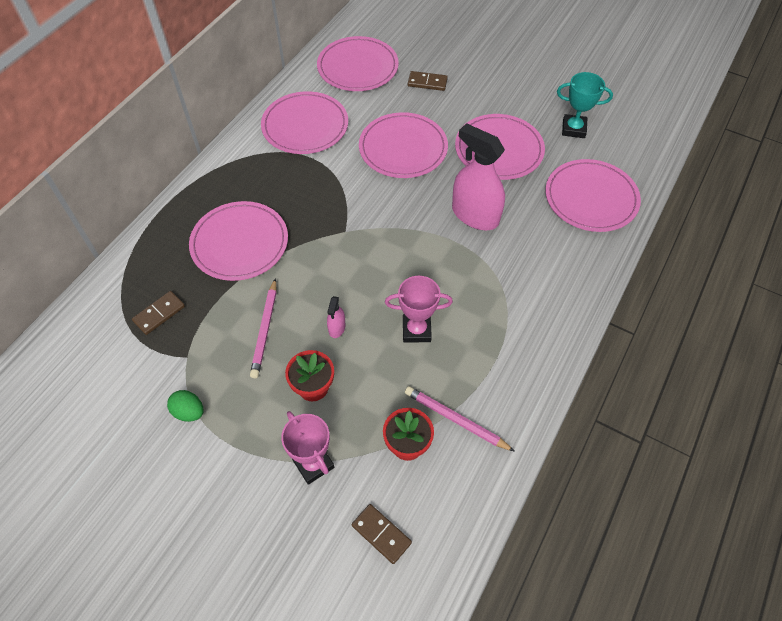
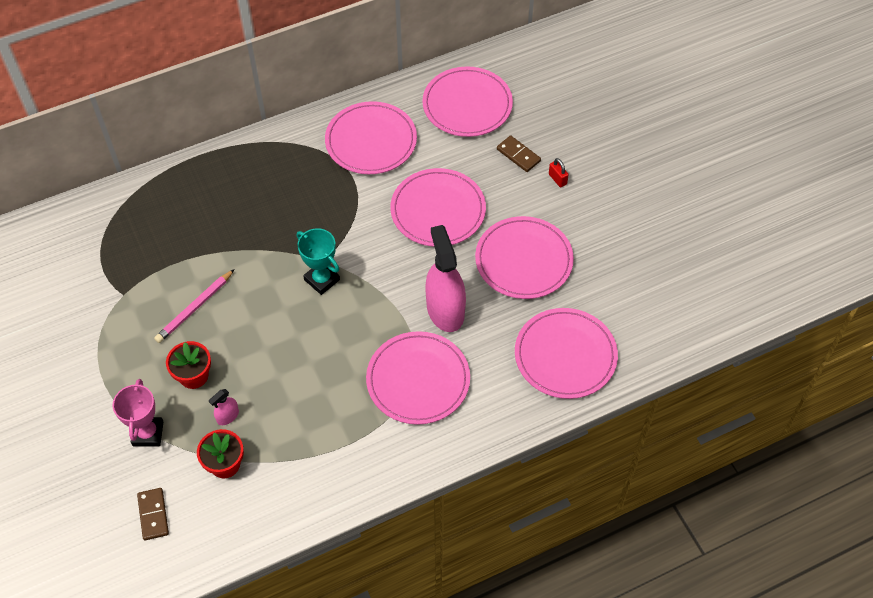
camera: 35 degrees right, 0 degrees up
brown domino [132,291,185,335] -> none
green egg [167,390,204,422] -> none
pink plate [189,201,288,281] -> pink plate moved to [366,331,470,425]
pink spray bottle [327,296,345,338] -> pink spray bottle moved to [209,389,239,425]
pink trophy [385,276,453,342] -> none
pink pencil [405,386,515,452] -> none
turquoise trophy [557,72,613,138] -> turquoise trophy moved to [297,228,340,295]
none -> red padlock [549,158,569,188]

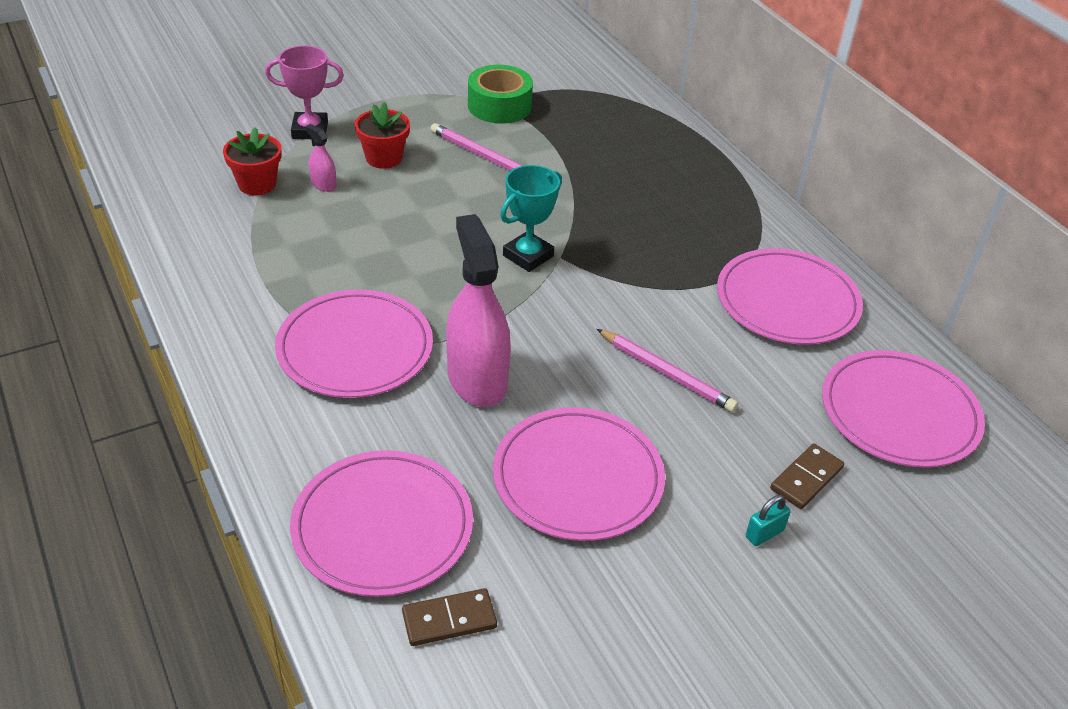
camera: 85 degrees right, 15 degrees down
brown domino [137,488,169,540] -> brown domino moved to [402,588,497,646]
pink plate [390,168,486,247] -> pink pencil [597,329,738,412]
pink spray bottle [425,225,466,332] -> pink spray bottle turned 90 degrees counterclockwise [446,214,511,407]
red padlock [549,158,569,188] -> turquoise padlock [746,495,790,546]
none -> green tape [468,65,533,123]

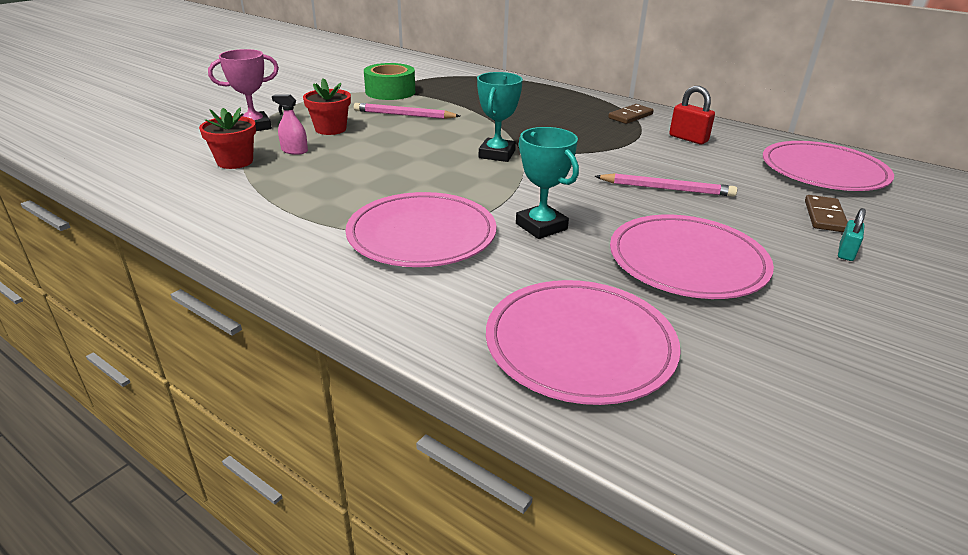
camera: 25 degrees left, 10 degrees down
brown domino [402,588,497,646] -> brown domino moved to [608,104,654,124]
pink spray bottle [446,214,511,407] -> turquoise trophy [516,127,579,239]
pink plate [717,248,863,345] -> red padlock [669,86,715,145]

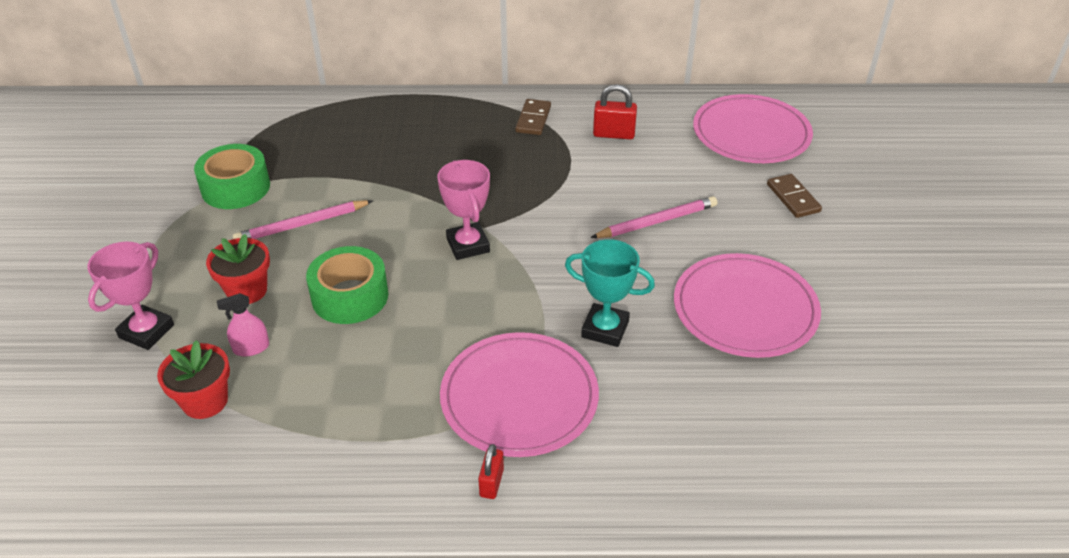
camera: 35 degrees left, 10 degrees up
turquoise trophy [477,72,523,162] -> pink trophy [437,160,490,260]
pink plate [486,280,681,405] -> none
turquoise padlock [838,208,866,261] -> none
none -> green tape [306,246,388,324]
none -> red padlock [478,444,504,499]

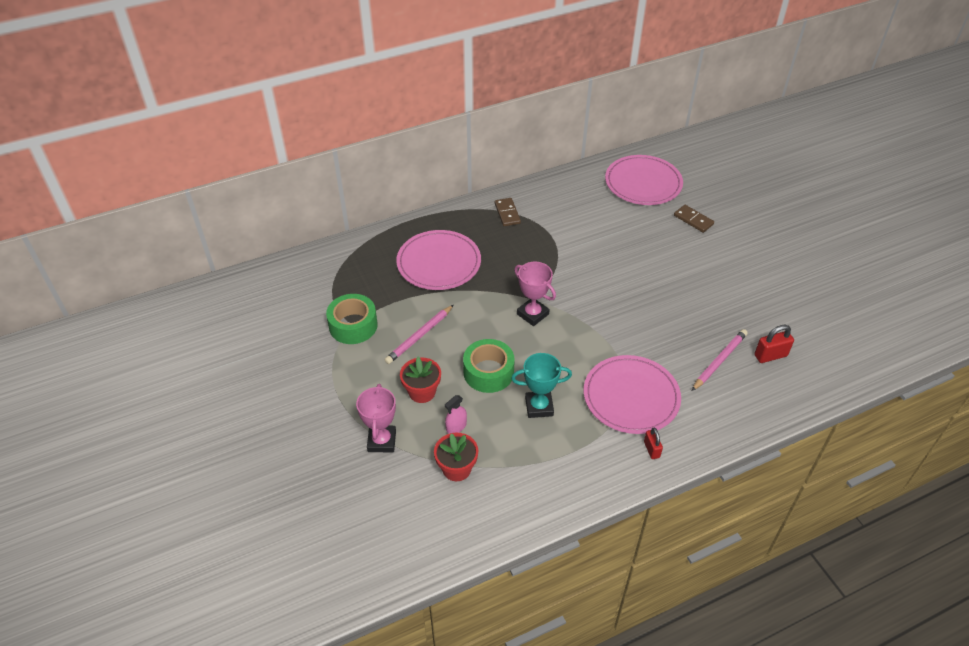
camera: 25 degrees left, 5 degrees up
turquoise trophy [565,239,655,347] -> turquoise trophy moved to [511,353,572,418]
pink pencil [590,196,717,238] -> pink pencil moved to [692,329,748,391]
red padlock [593,84,637,139] -> red padlock moved to [754,325,794,363]
pink plate [674,253,821,358] -> pink plate moved to [396,230,481,290]

